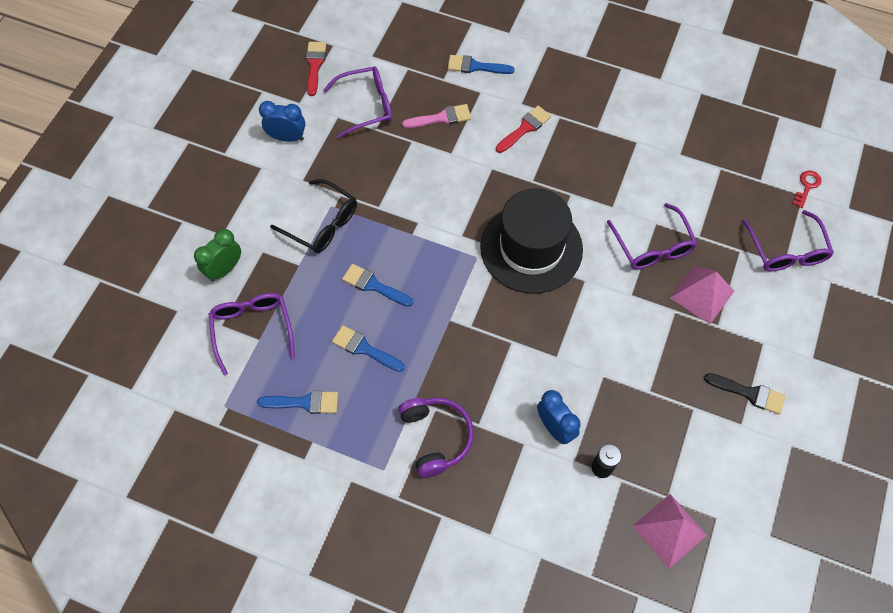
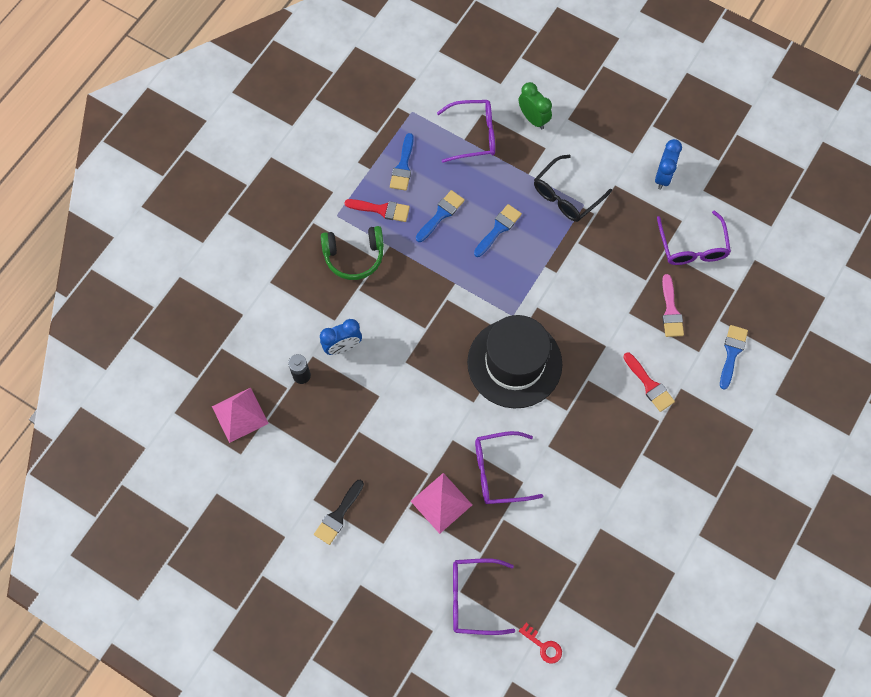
camera: 100 degrees right, 5 degrees up
red brush [306,42,326,96] -> red brush moved to [345,199,410,222]
purple headphones [399,397,474,478] -> green headphones [321,226,384,280]

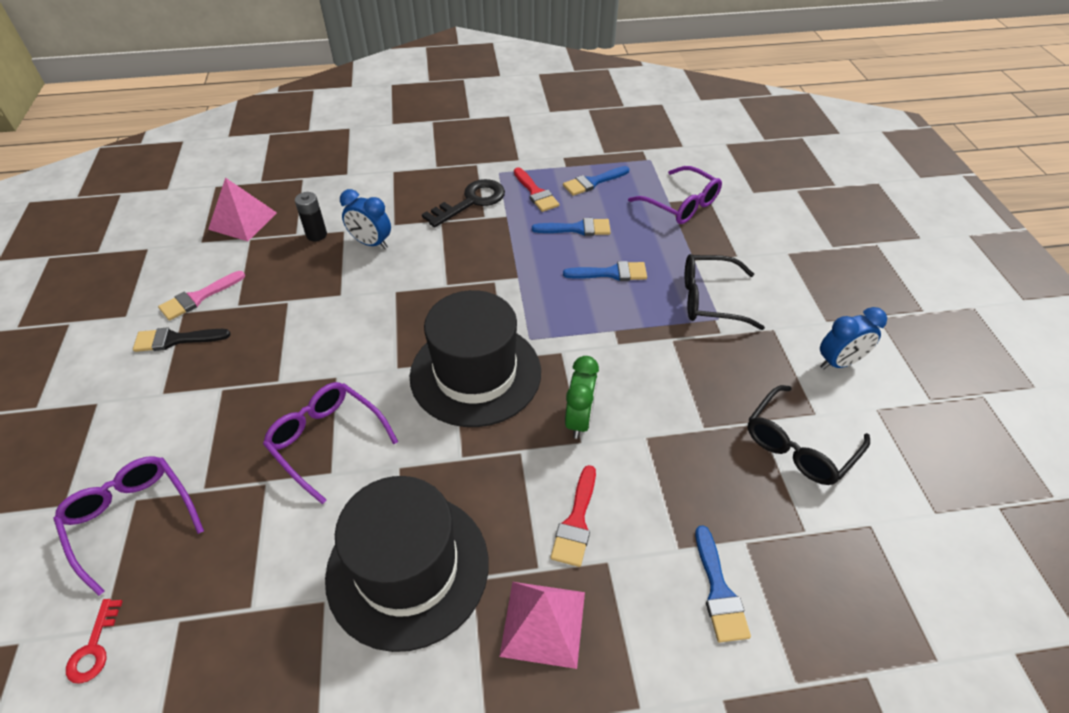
camera: 50 degrees right, 20 degrees down
green headphones [321,226,384,280] -> black key [422,179,505,228]
pink pyramid [411,473,472,534] -> pink pyramid moved to [499,582,585,669]
green clock [519,82,552,129] -> green clock moved to [565,356,599,439]
purple glasses [657,210,731,265] -> black glasses [748,385,870,485]
pink brush [662,274,684,337] -> pink brush moved to [158,271,245,320]
blue brush [720,325,748,390] -> blue brush turned 105 degrees clockwise [695,526,751,642]
none -> black hat [325,476,489,652]

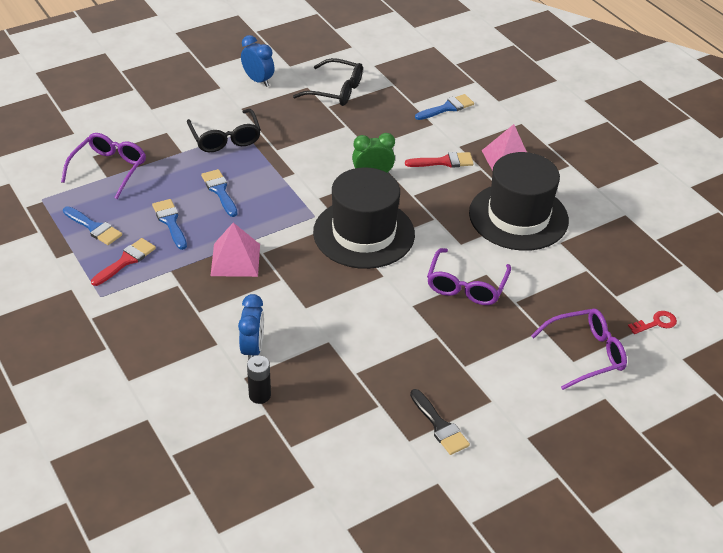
camera: 115 degrees left, 5 degrees down
purple glasses [54,456,204,596] -> purple glasses turned 135 degrees counterclockwise [531,309,627,390]
pink brush [158,271,245,320] -> none
pink pyramid [208,177,277,241] -> pink pyramid moved to [210,223,260,277]
black key [422,179,505,228] -> none

